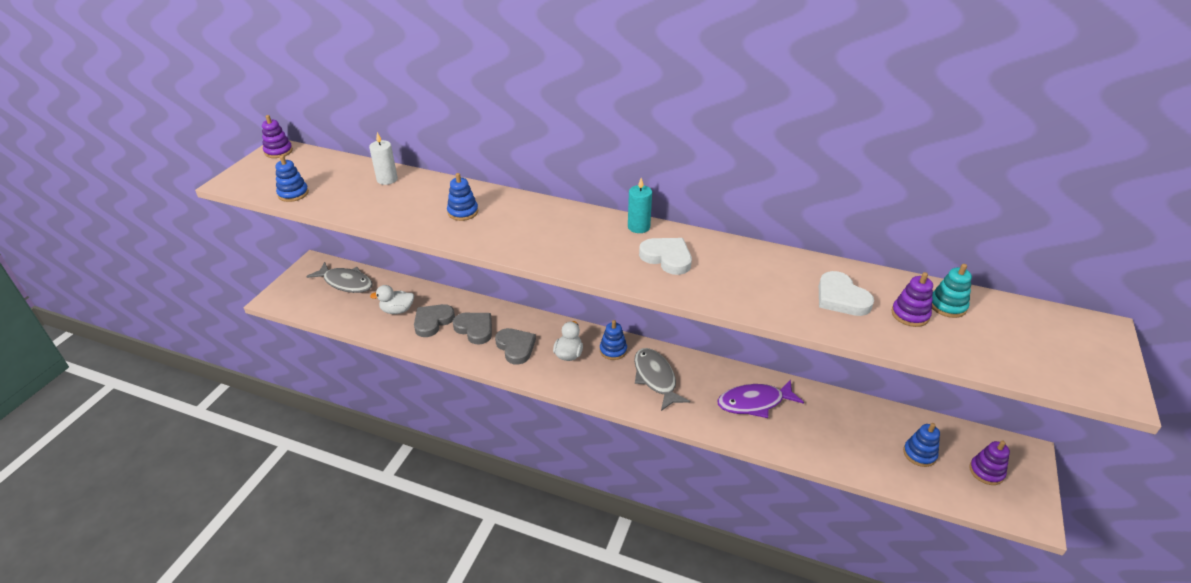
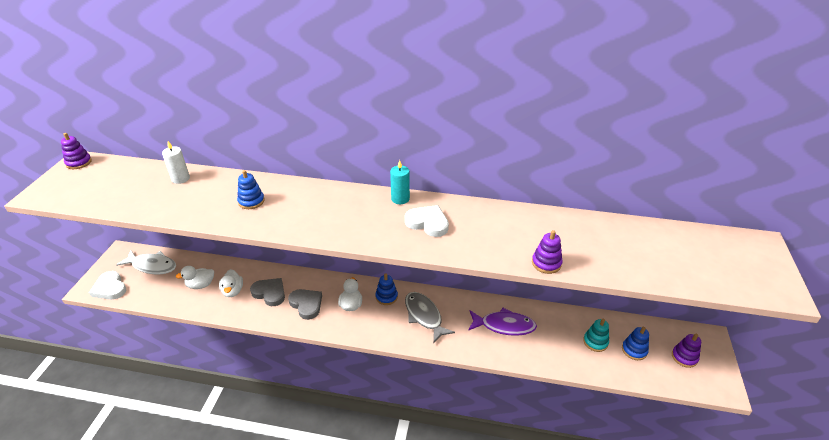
camera: 10 degrees left, 0 degrees up
blue stacking toy [275,155,309,202] -> none
grey fish [306,262,373,293] -> white fish [116,251,176,274]
grey heart [414,304,455,337] -> white duck [219,269,243,297]
purple fish [717,379,804,418] -> purple fish turned 150 degrees counterclockwise [468,308,537,336]
white heart [819,271,874,316] -> white heart moved to [89,271,126,300]
purple stacking toy [891,272,933,327] -> purple stacking toy moved to [532,230,563,274]
turquoise stacking toy [932,264,972,318] -> turquoise stacking toy moved to [583,318,609,352]

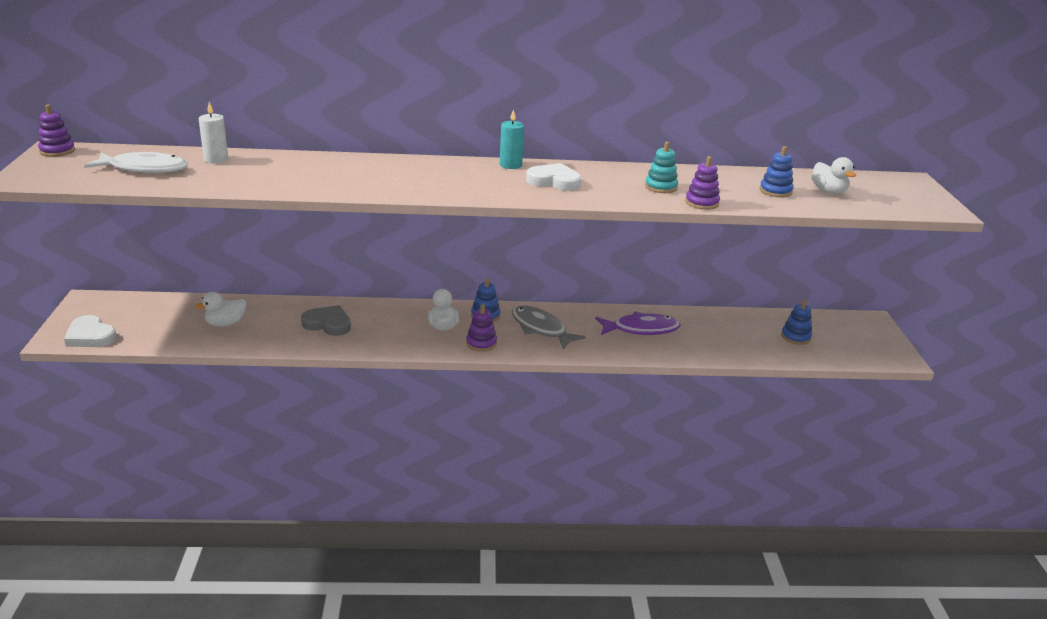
camera: 15 degrees left, 10 degrees down
white fish [116,251,176,274] -> white fish moved to [84,152,188,173]
white duck [219,269,243,297] -> white duck moved to [812,157,856,194]
blue stacking toy [237,170,265,209] -> blue stacking toy moved to [760,146,794,197]
grey heart [288,289,322,320] -> none
turquoise stacking toy [583,318,609,352] -> turquoise stacking toy moved to [645,142,678,193]
purple stacking toy [672,334,701,368] -> purple stacking toy moved to [466,304,497,352]

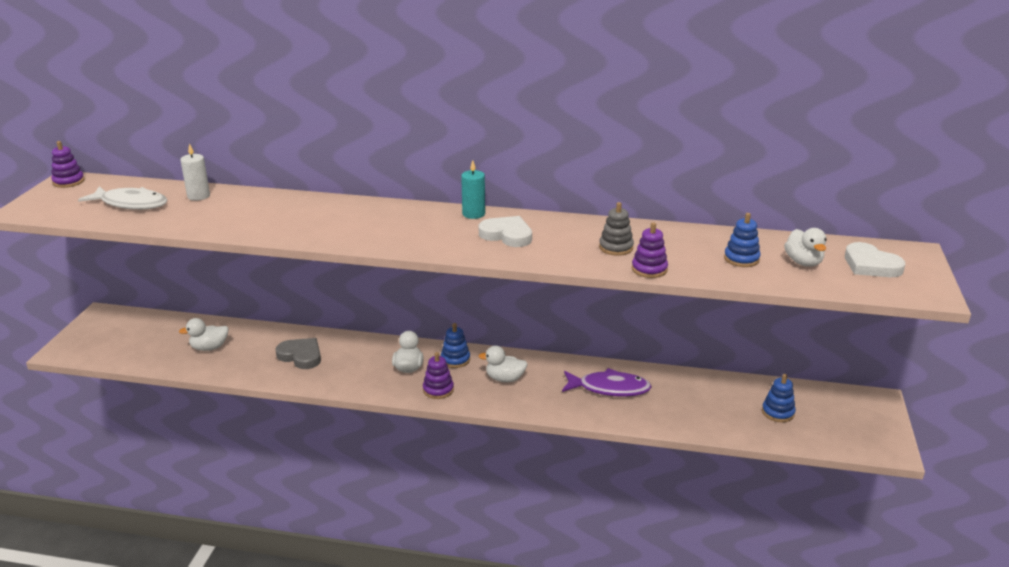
camera: 15 degrees right, 0 degrees up
white heart [64,315,117,347] -> white heart moved to [845,242,905,277]
grey fish [512,305,586,349] -> white duck [478,346,528,382]
turquoise stacking toy [645,142,678,193] -> grey stacking toy [599,202,634,256]

